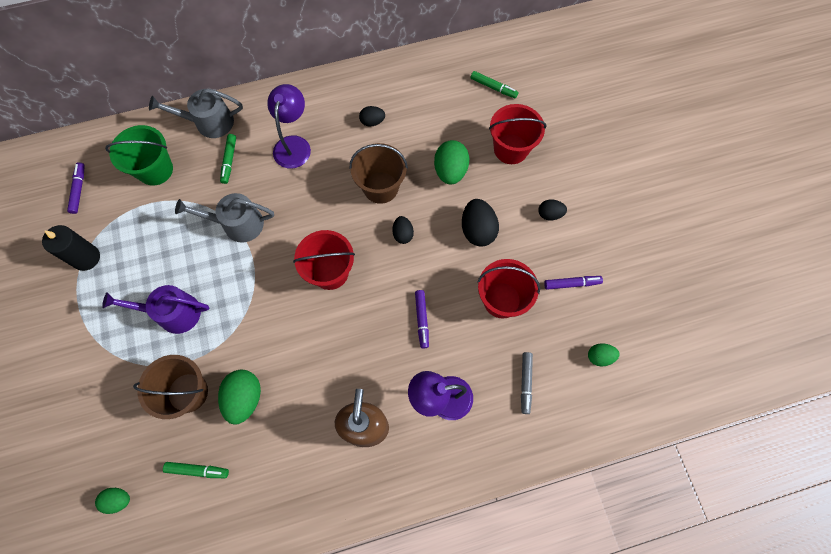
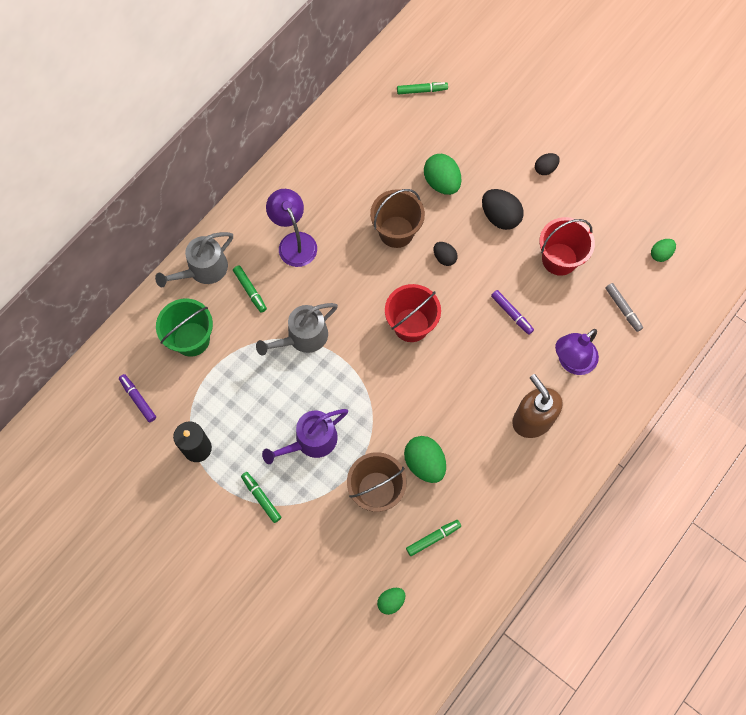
camera: 35 degrees left, 0 degrees up
black egg [359,106,385,127] -> none
red bucket [489,104,546,164] -> none
purple marker [544,276,603,290] -> none
none -> green marker [241,472,281,523]

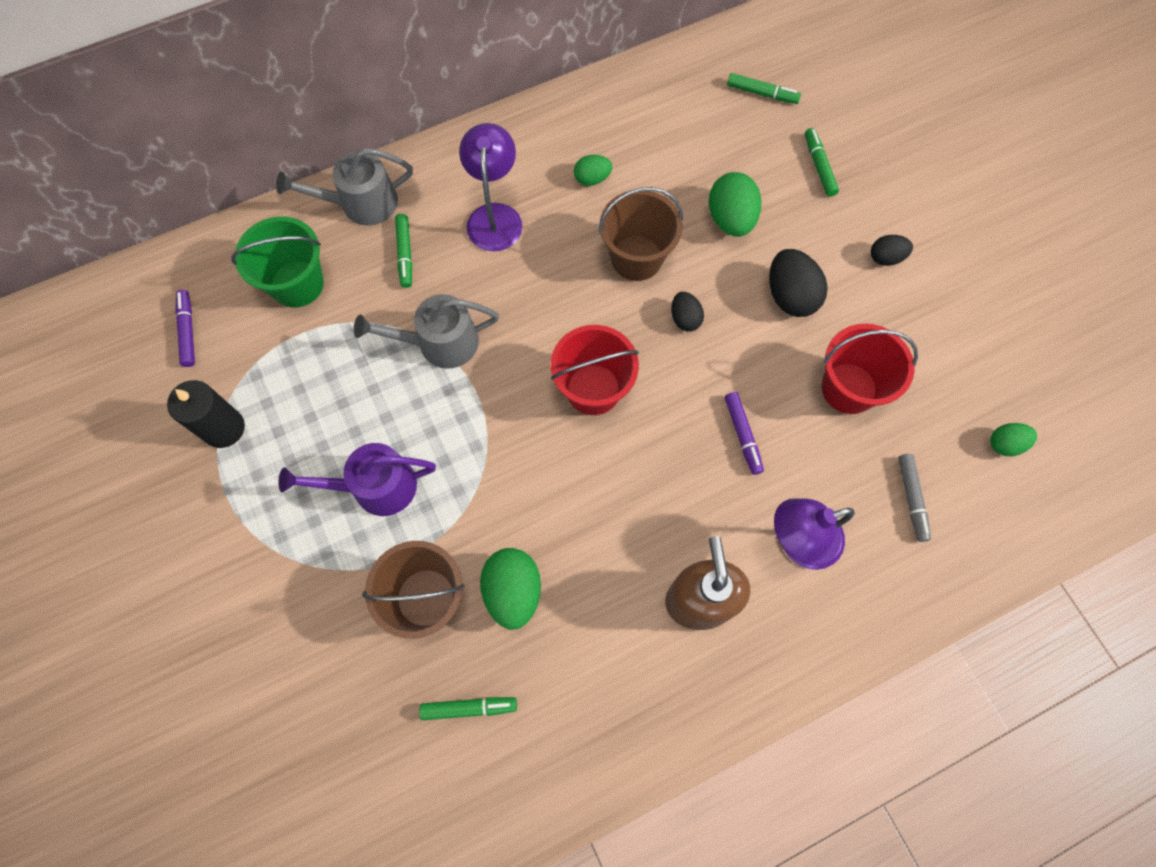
camera: 25 degrees right, 0 degrees up
green marker [241,472,281,523] -> green marker moved to [805,128,839,197]
green egg [377,588,405,615] -> green egg moved to [574,155,612,186]

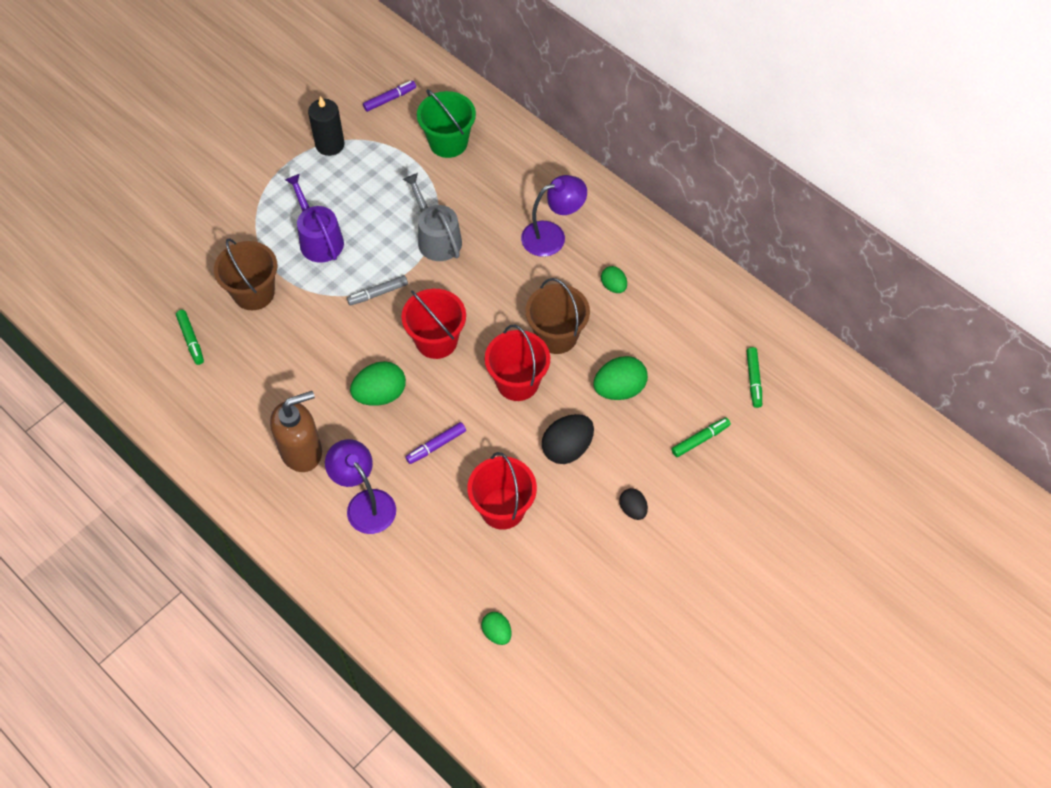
camera: 70 degrees right, 10 degrees down
grey watering can [276,148,413,226] -> none
green marker [395,214,412,288] -> none
green egg [480,548,541,630] -> green egg moved to [350,361,406,406]
black egg [671,292,704,331] -> red bucket [485,325,550,401]
grey marker [898,454,931,542] -> grey marker moved to [347,275,408,305]

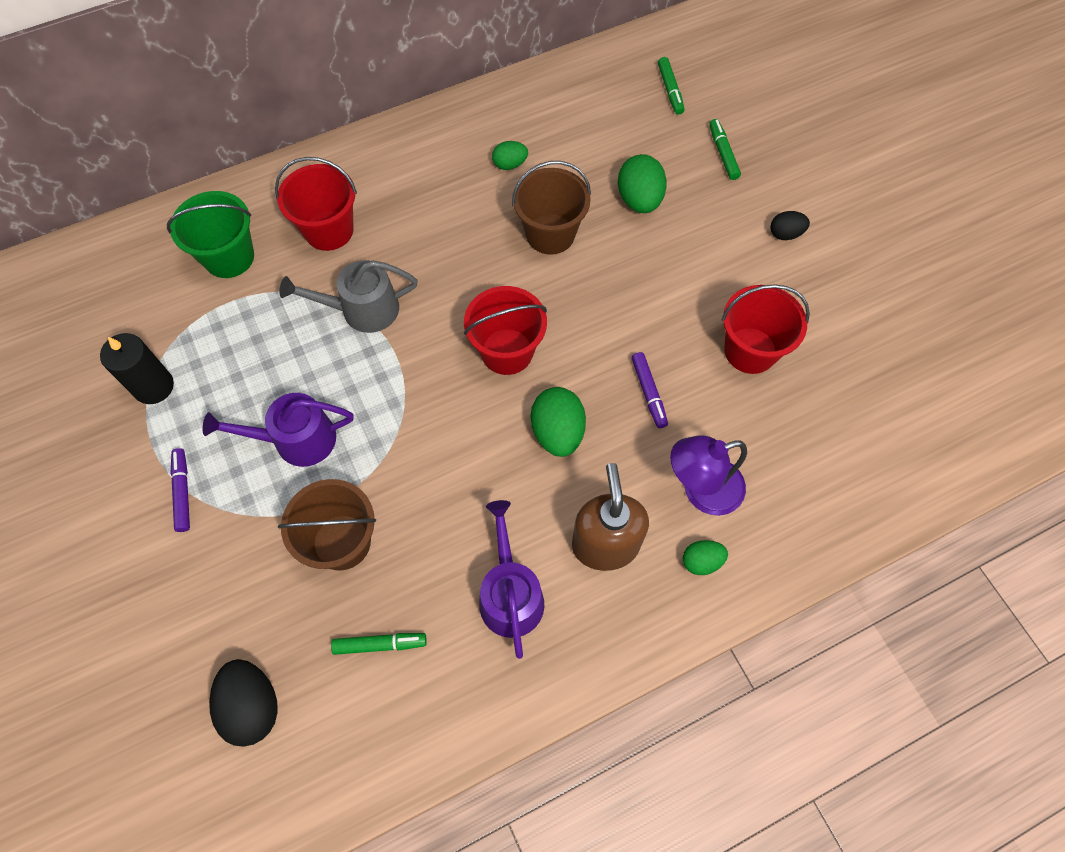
camera: 70 degrees left, 5 degrees up
grey marker [347,275,408,305] -> none
purple marker [363,81,416,112] -> purple marker moved to [170,448,190,532]
green egg [481,612,512,645] -> green egg moved to [683,540,728,575]
red bucket [485,325,550,401] -> red bucket moved to [275,157,357,251]
purple lamp [521,175,587,257] -> none
black egg [542,414,594,464] -> black egg moved to [209,659,278,747]
green marker [746,347,762,408] -> green marker turned 60 degrees clockwise [658,57,685,114]
none -> purple watering can [479,500,544,659]

